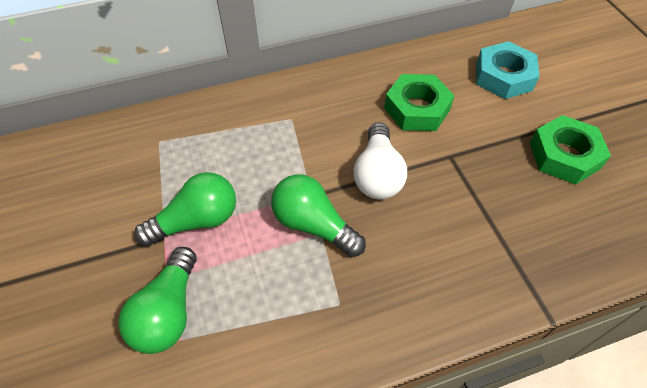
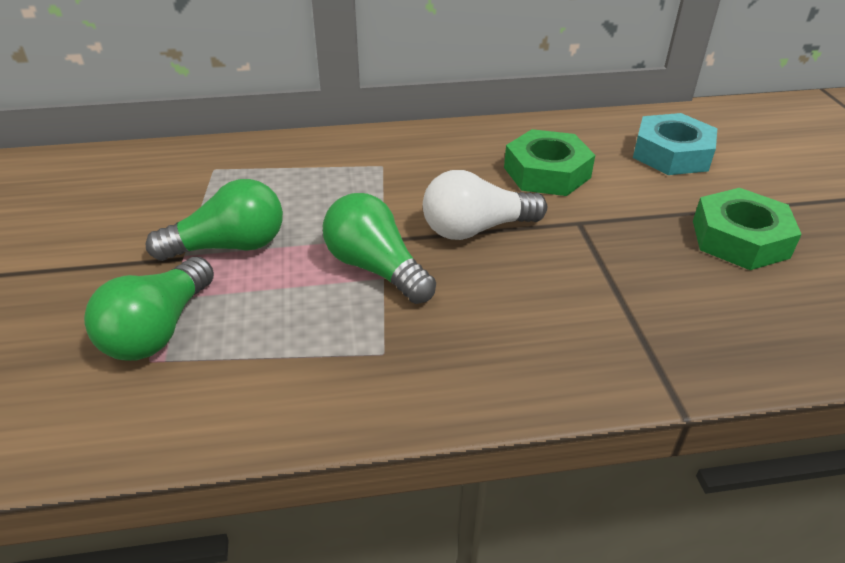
camera: 10 degrees right, 15 degrees down
white light bulb [354,122,407,199] -> white light bulb turned 60 degrees clockwise [423,170,547,240]

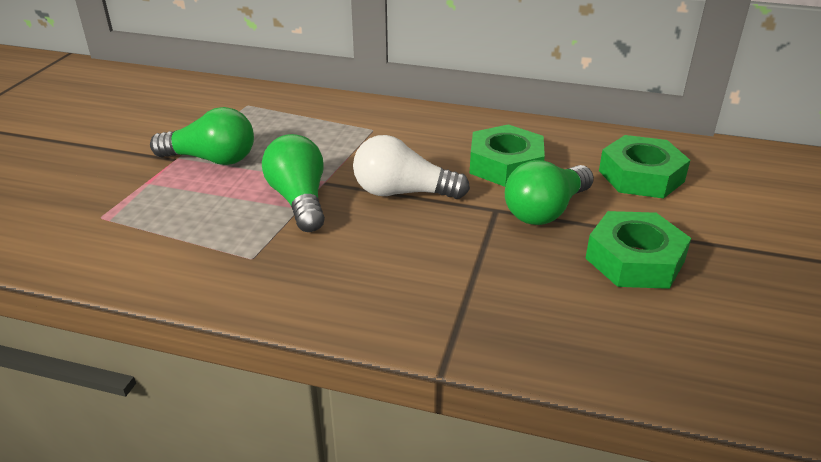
camera: 25 degrees right, 5 degrees down
green light bulb [84,257,214,361] -> green light bulb moved to [505,160,594,225]
turquoise nut [633,113,717,175] -> green nut [599,135,690,199]

